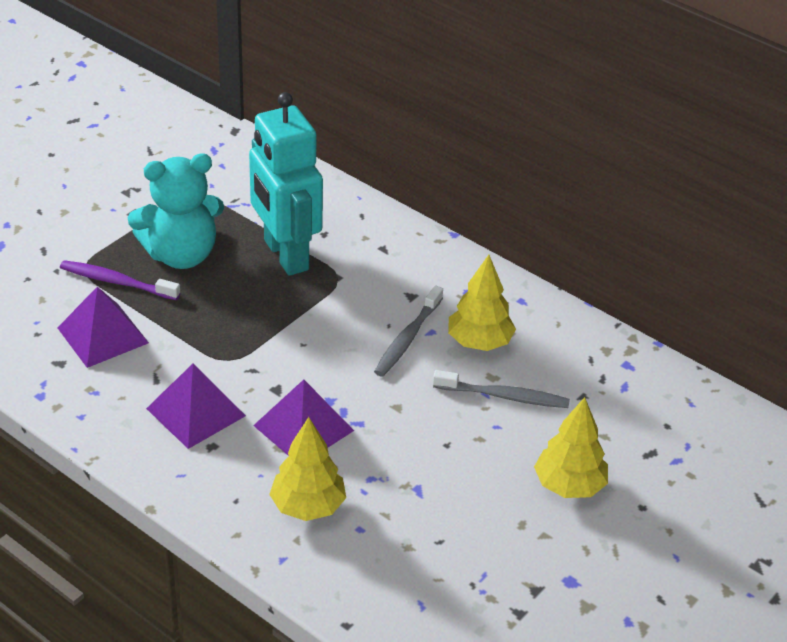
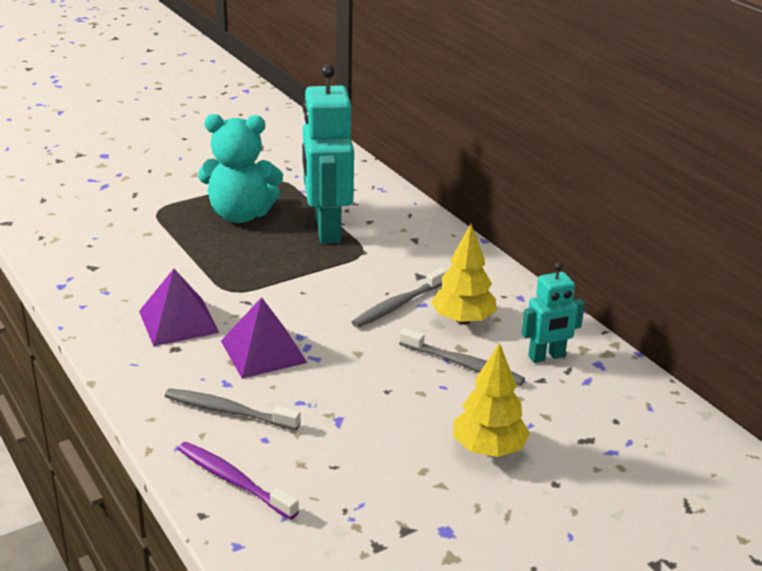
camera: 20 degrees right, 10 degrees down
purple pyramid [57,287,149,368] -> none
purple toothbrush [60,260,180,300] -> purple toothbrush moved to [178,442,299,519]
yellow tree [269,417,346,521] -> grey toothbrush [165,388,301,430]
none -> turquoise robot [521,262,585,363]

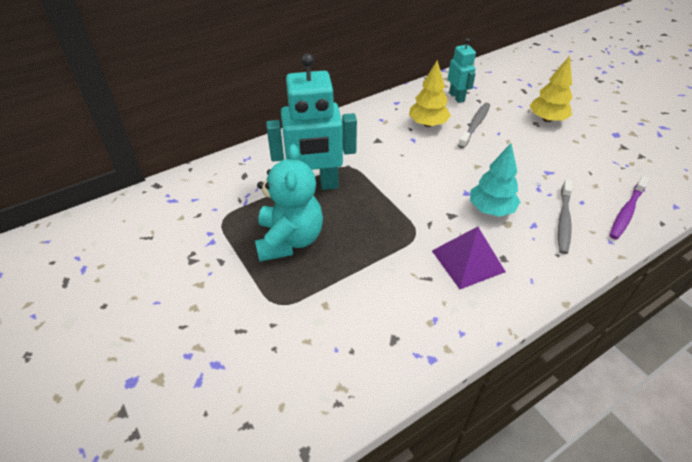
camera: 90 degrees left, 15 degrees up
purple pyramid [221,297,308,379] -> turquoise tree [470,143,520,217]
grey toothbrush [352,268,447,328] -> none

